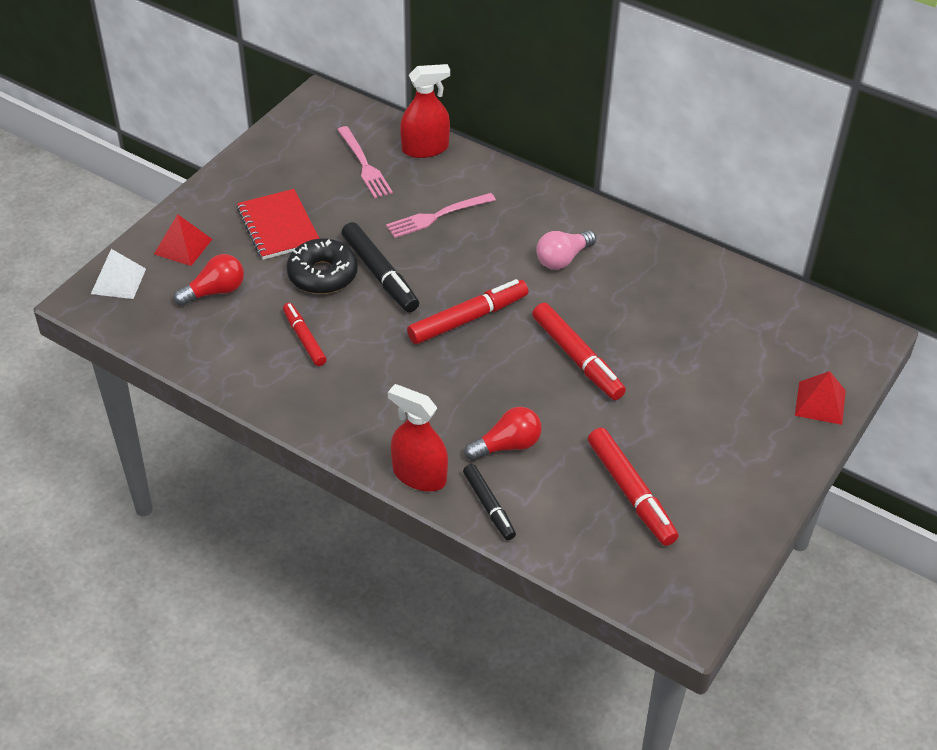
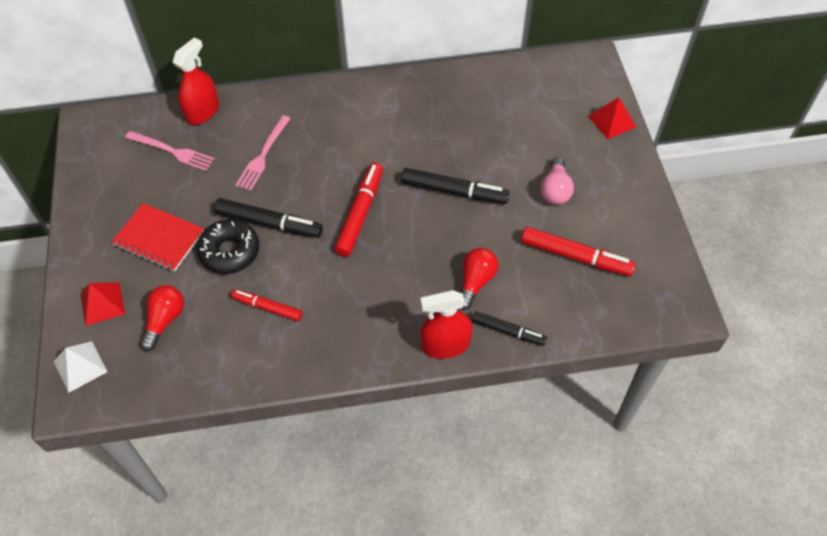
camera: 40 degrees left, 10 degrees up
red marker [532,303,626,400] -> black marker [401,168,510,204]
pink light bulb [536,230,596,270] -> pink light bulb moved to [541,157,574,205]

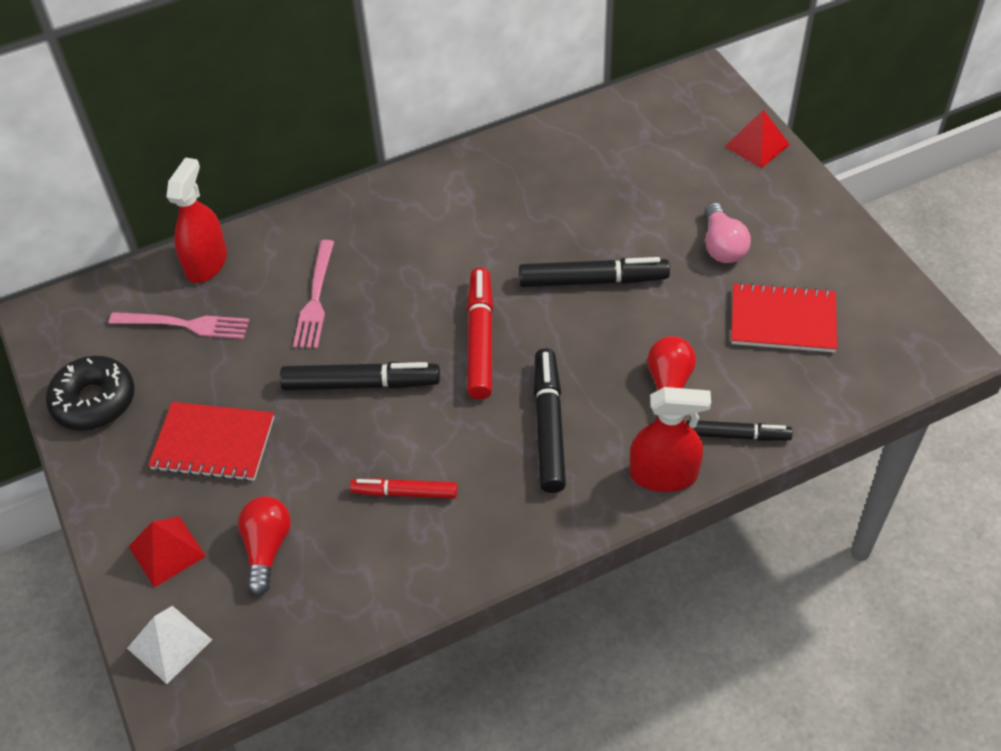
camera: 15 degrees left, 5 degrees down
black donut [196,219,259,274] -> black donut moved to [46,356,135,431]
red spray bottle [420,290,472,359] -> red spray bottle turned 150 degrees counterclockwise [630,387,711,492]
red marker [521,227,636,276] -> red notebook [731,282,837,353]
none -> black marker [533,348,566,493]

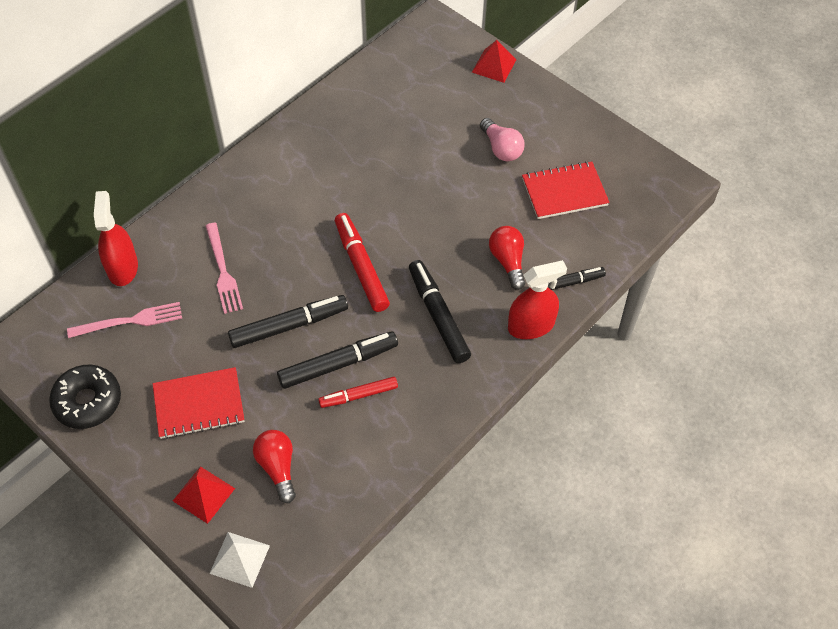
camera: 25 degrees left, 5 degrees up
black marker [519,257,670,287] -> black marker moved to [277,331,398,389]

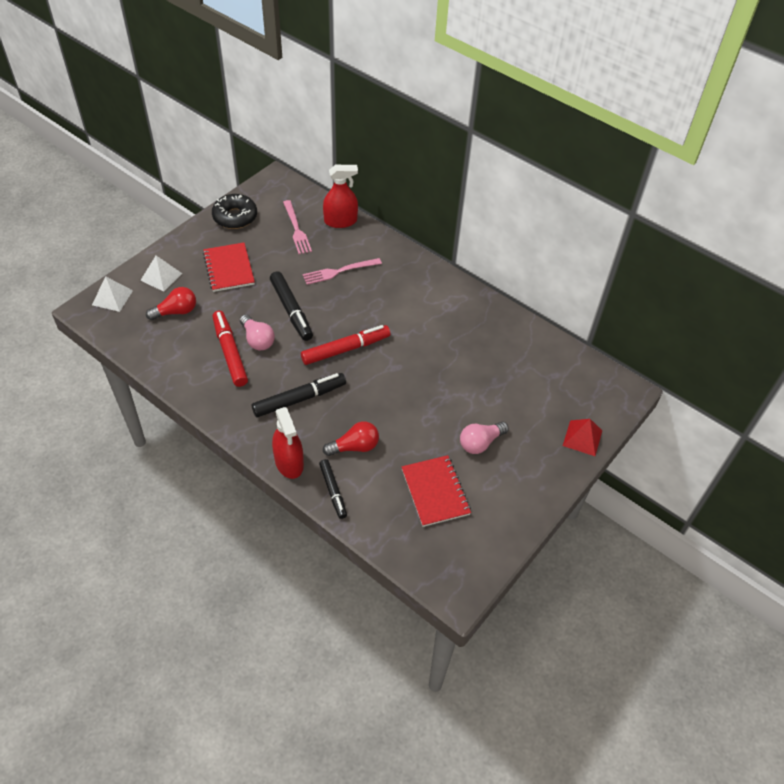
camera: 85 degrees right, 5 degrees down
red pyramid [173,466,235,524] -> white pyramid [140,256,182,292]
black marker [277,331,398,389] -> pink light bulb [240,314,275,351]
red marker [318,377,398,408] -> red marker [212,311,248,387], size x1.57

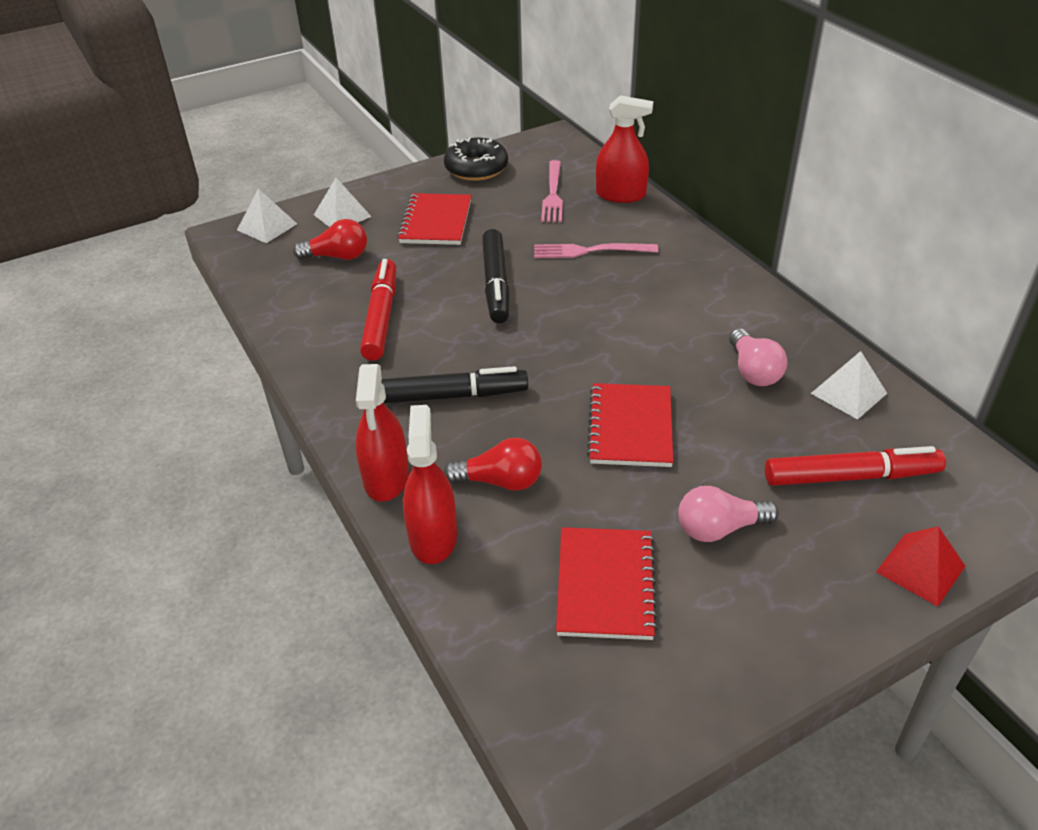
camera: 25 degrees right, 10 degrees down
pink light bulb [240,314,275,351] -> pink light bulb moved to [729,329,787,386]
red marker [301,325,390,365] -> red marker moved to [765,446,946,486]
black marker [319,459,347,519] -> red spray bottle [403,405,457,564]
none -> red notebook [587,383,673,467]
none -> white pyramid [811,351,887,419]

